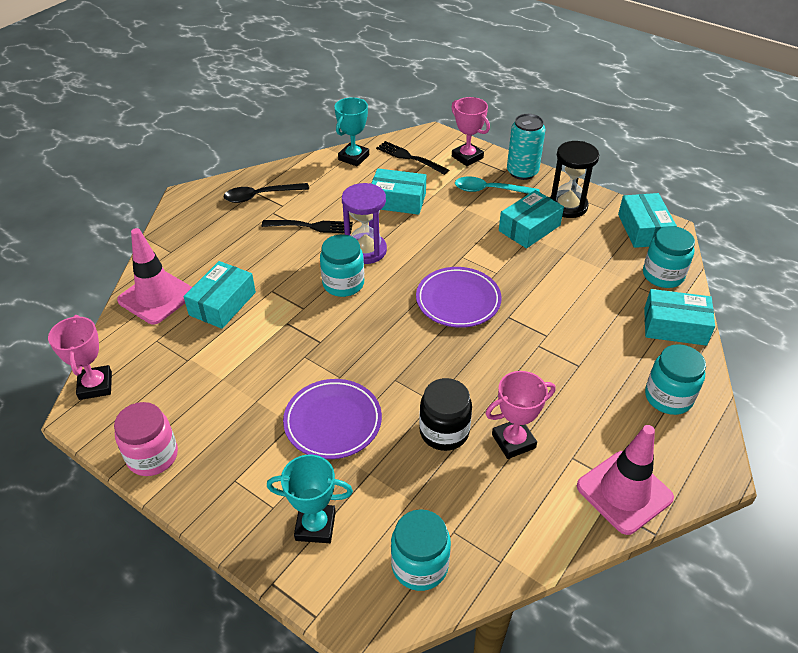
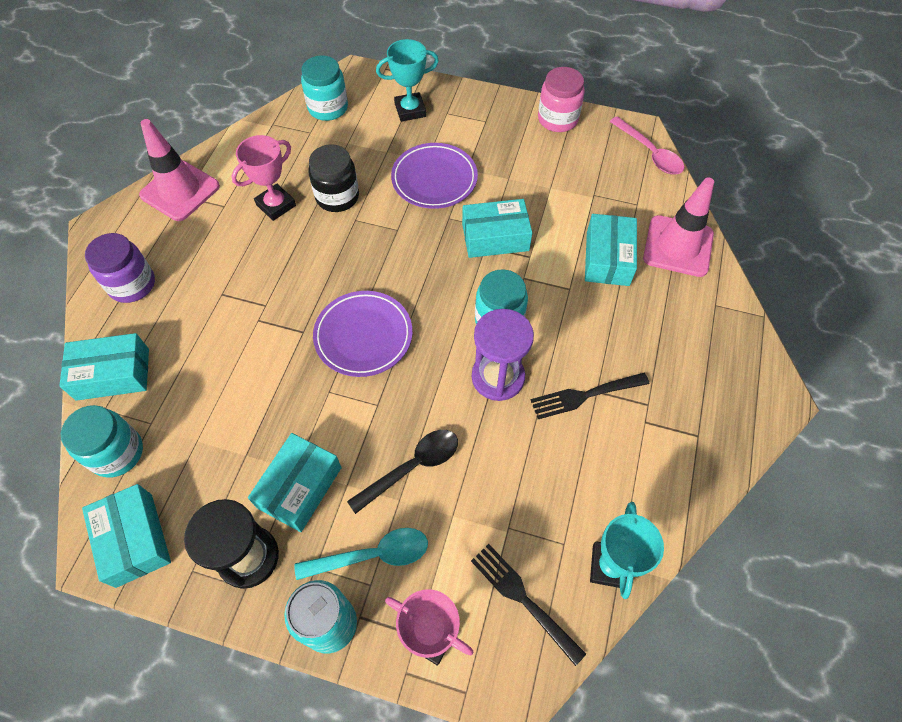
camera: 160 degrees right, 15 degrees up
pink trophy [48,315,112,400] -> pink spoon [609,116,684,174]
black spoon [224,183,309,203] -> black spoon moved to [347,430,458,514]
turquoise box [372,168,426,215] -> turquoise box moved to [462,199,532,258]
black fork [376,141,449,175] -> black fork turned 150 degrees counterclockwise [471,544,586,666]
turquoise jar [645,344,706,415] -> purple jar [85,233,155,303]

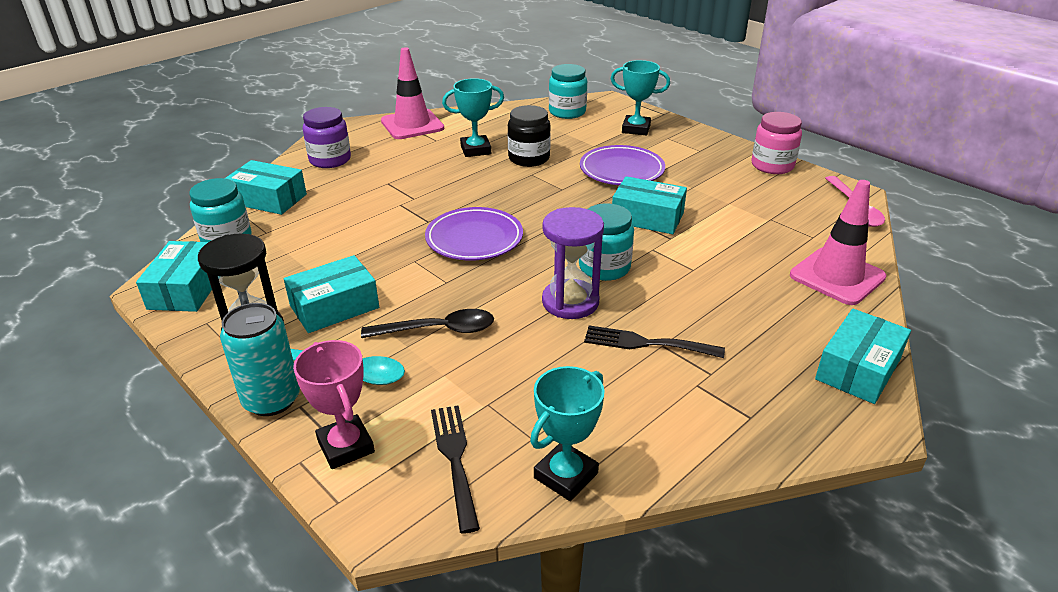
camera: 30 degrees right, 25 degrees down
pink trophy [232,135,296,221] -> turquoise trophy [442,78,504,157]
turquoise box [585,214,637,286] -> turquoise box moved to [815,309,911,404]

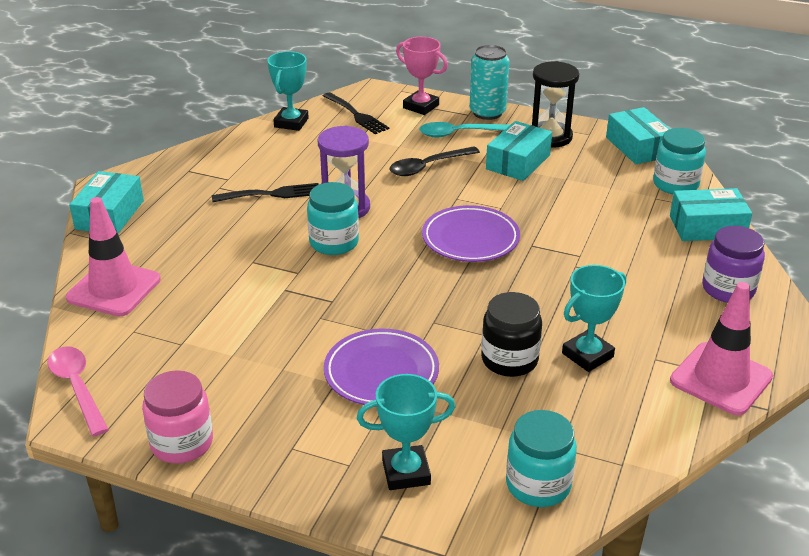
camera: 155 degrees right, 0 degrees up
turquoise box [612,176,687,234] -> none

